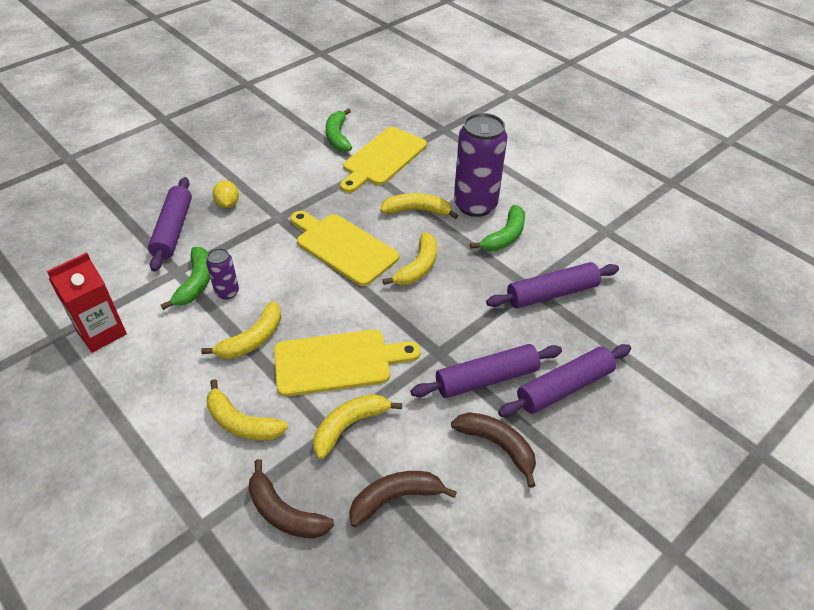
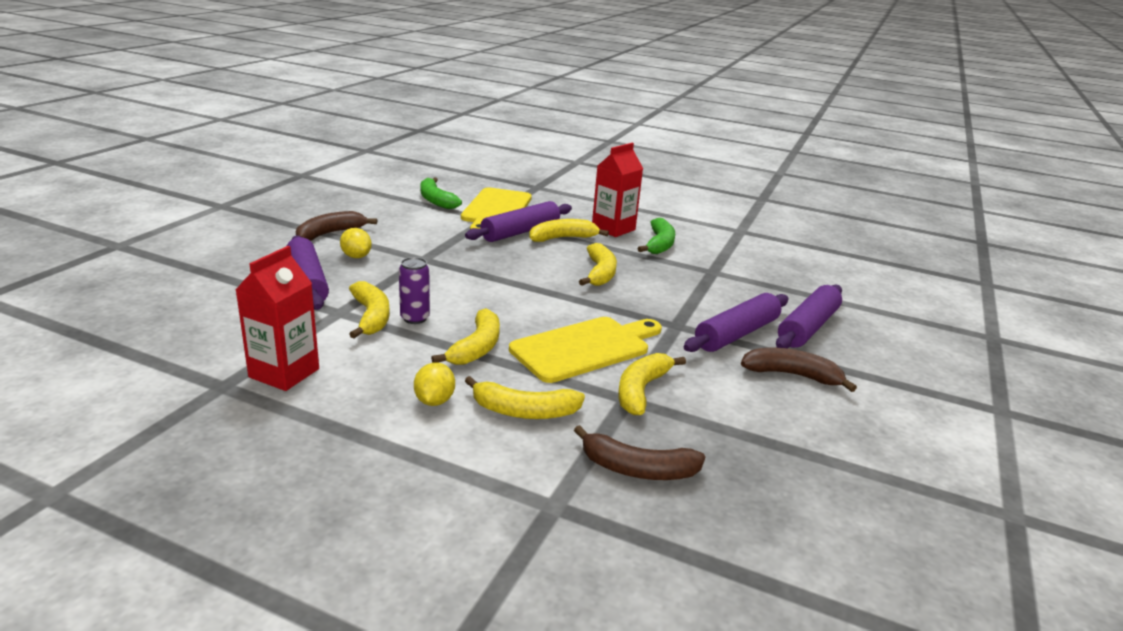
camera: 25 degrees left, 20 degrees down
green banana [161,247,210,310] -> yellow banana [349,281,390,339]
yellow cutting board [290,211,399,286] -> none
brown banana [349,471,457,527] -> brown banana moved to [296,211,377,241]
purple can [454,113,507,217] -> red carton [592,143,643,237]
purple rolling pin [486,262,619,308] -> purple rolling pin moved to [465,201,572,242]
none -> yellow lemon [414,362,455,406]

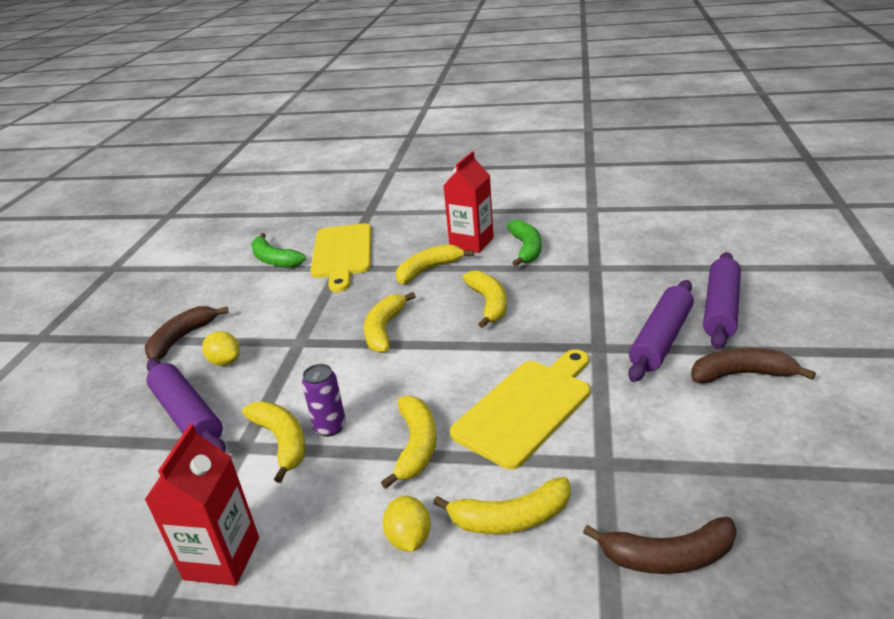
camera: 10 degrees left, 5 degrees up
purple rolling pin [465,201,572,242] -> none
yellow banana [618,353,686,415] -> yellow banana moved to [364,292,416,353]

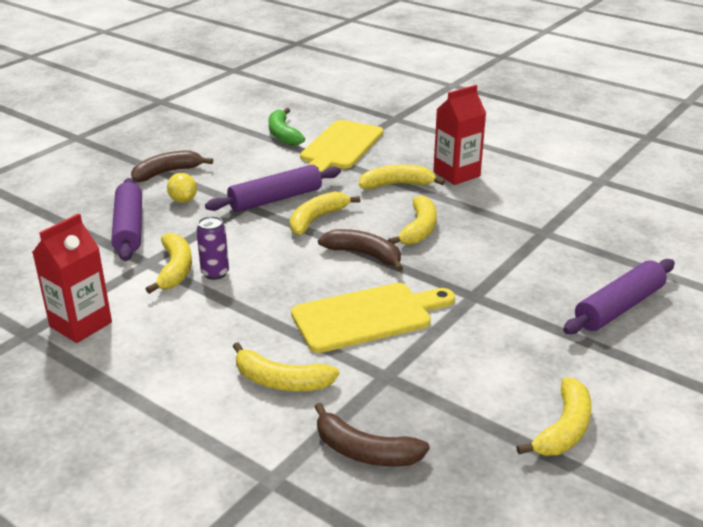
camera: 25 degrees right, 0 degrees up
yellow banana [381,396,437,489] -> yellow banana moved to [516,377,592,456]
yellow lemon [383,496,431,552] -> none
green banana [507,220,542,266] -> none
purple rolling pin [628,280,694,382] -> purple rolling pin moved to [205,165,341,212]
brown banana [691,348,816,384] -> brown banana moved to [318,229,403,272]

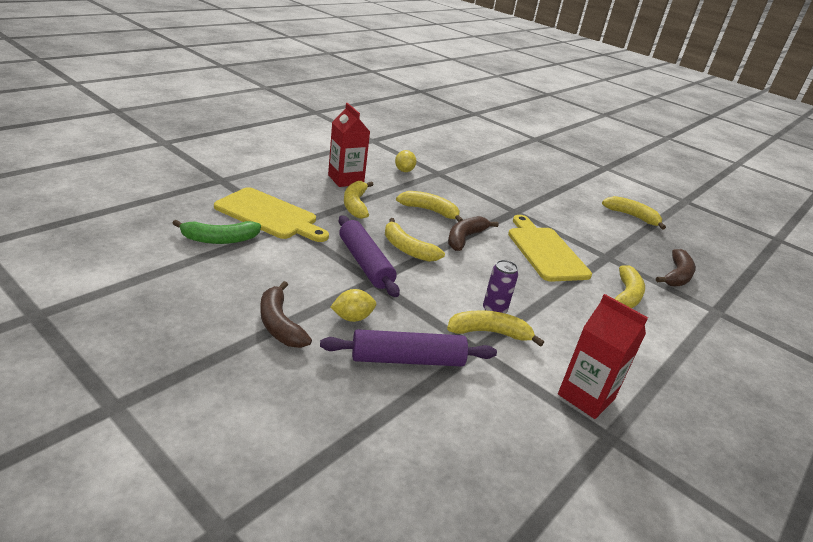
camera: 90 degrees left, 0 degrees up
purple rolling pin [563,259,675,334] -> none
none -> yellow lemon [395,150,417,172]

